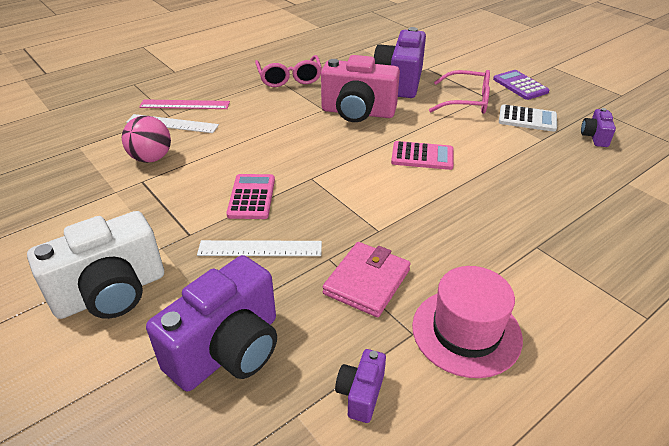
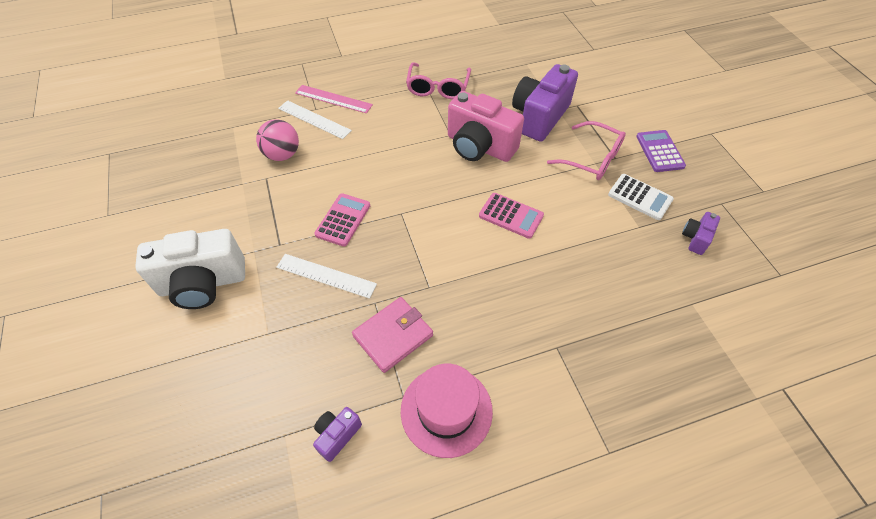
camera: 20 degrees right, 15 degrees up
purple camera [146,255,277,391] -> none

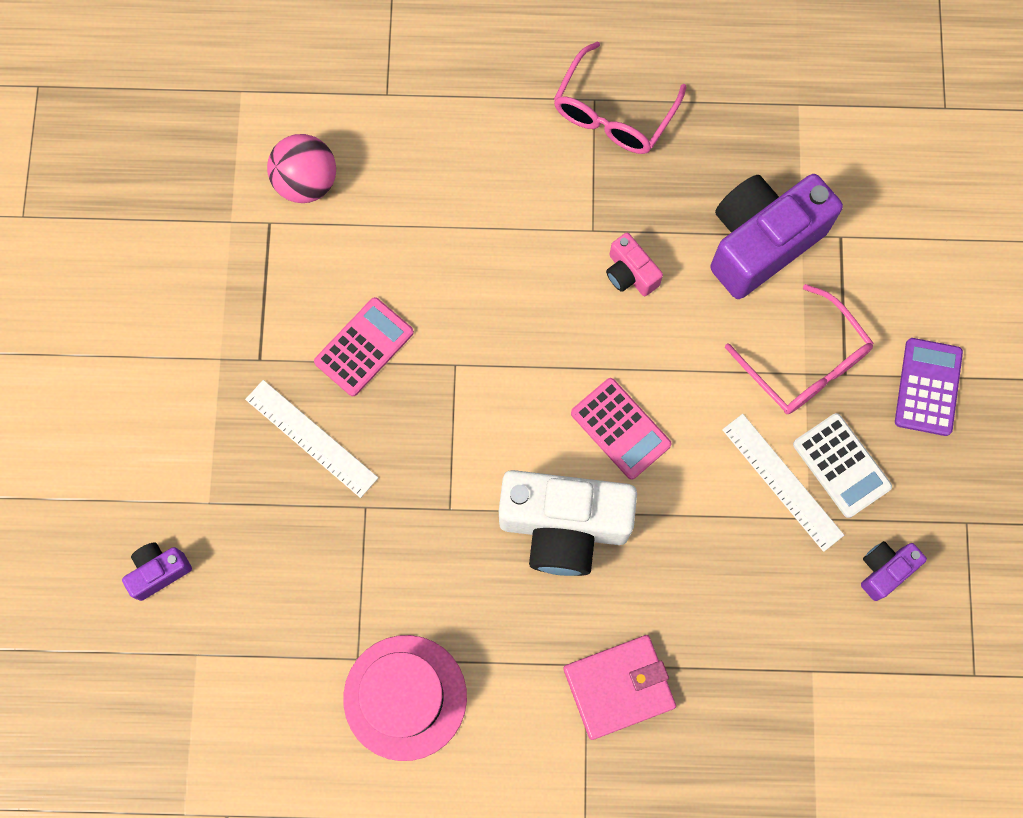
camera: 20 degrees right, 20 degrees up
white camera [135,229,245,309] -> white camera moved to [499,470,637,576]
white ruler [278,100,352,139] -> white ruler moved to [722,414,844,552]
pink ruler [295,85,373,114] -> none
purple camera [313,407,362,462] -> purple camera moved to [122,542,192,601]
pink wallet [352,297,433,373] -> pink wallet moved to [563,635,676,740]
pink camera [448,91,524,162] -> pink camera [606,233,663,296], size x0.47

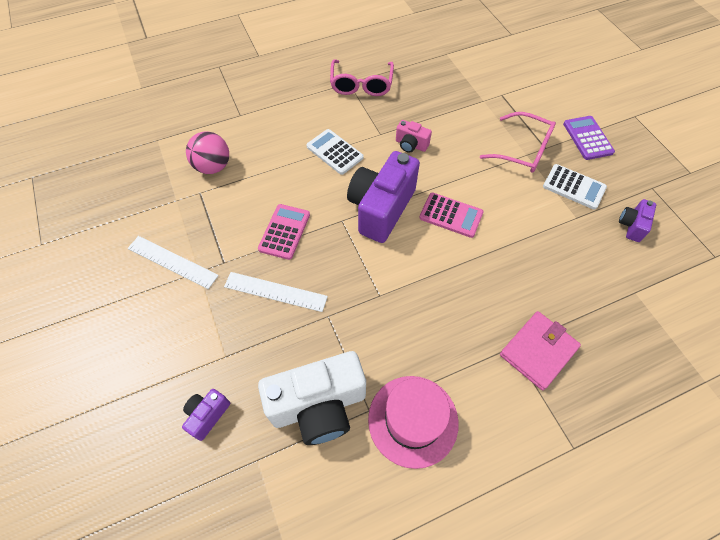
camera: 25 degrees left, 15 degrees down
white camera [499,470,637,576] -> white camera moved to [258,351,366,445]
purple camera [710,174,843,299] -> purple camera moved to [347,151,420,243]
white ruler [722,414,844,552] -> white ruler moved to [127,236,219,289]
none -> white calculator [306,129,364,175]

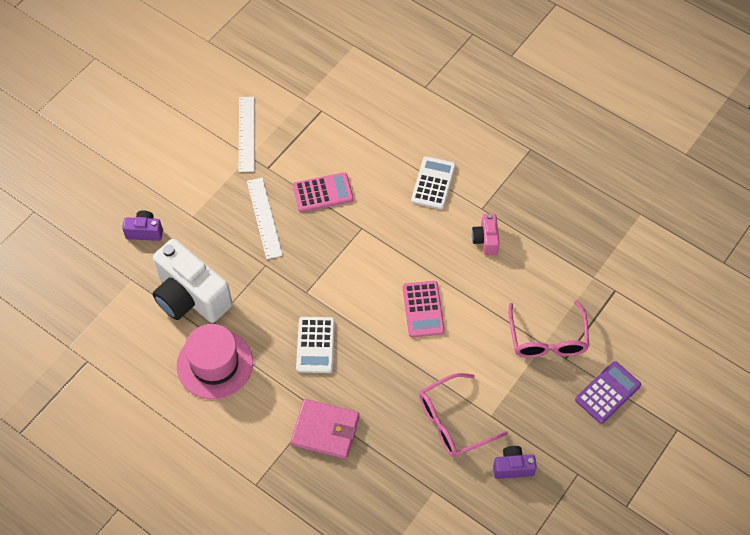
camera: 60 degrees right, 0 degrees up
pink ball [186,131,229,174] -> none
pink glasses [330,59,394,96] -> pink glasses moved to [419,373,508,457]
purple camera [347,151,420,243] -> none
white calculator [543,164,607,210] -> white calculator moved to [296,317,335,373]

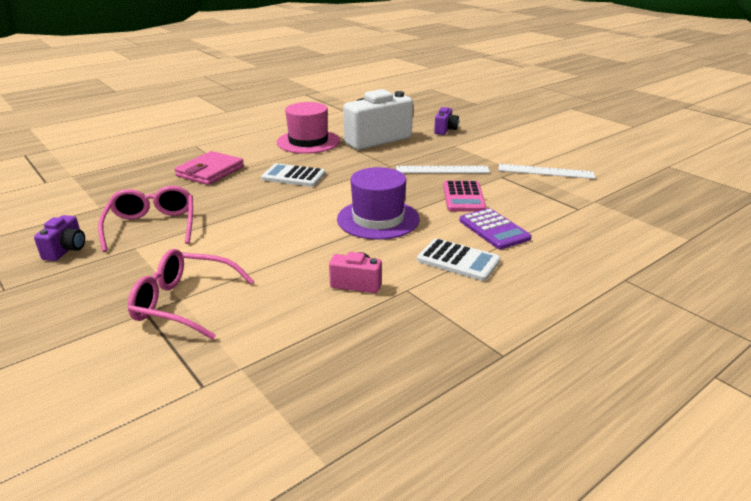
camera: 105 degrees right, 30 degrees down
pink calculator [403,281,445,337] -> none
purple calculator [575,361,641,424] -> purple calculator moved to [459,208,532,249]
none -> purple hat [337,167,420,240]

